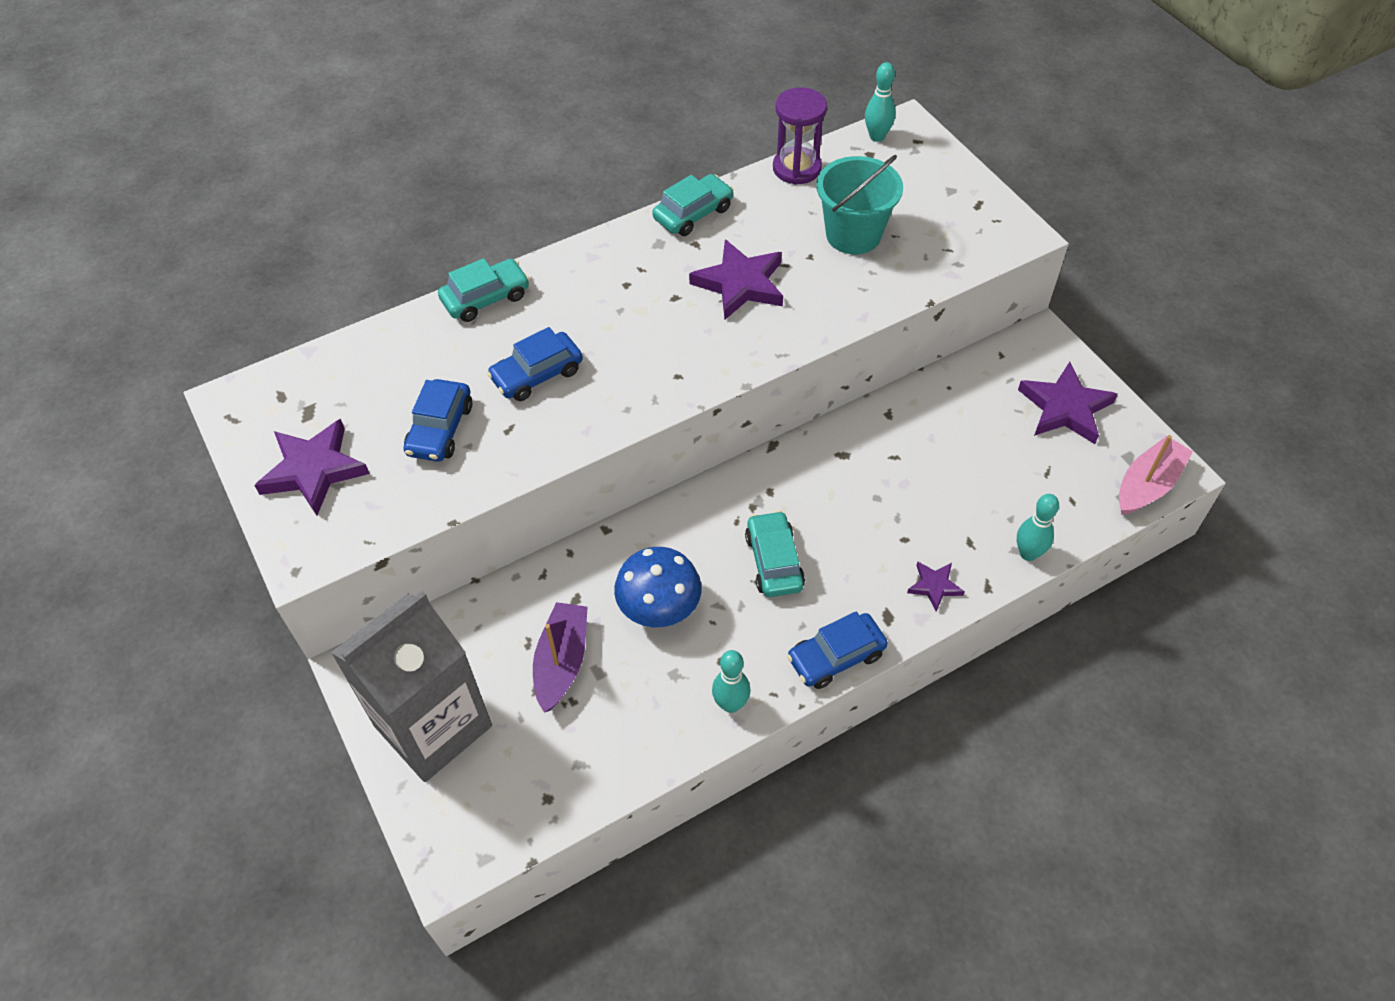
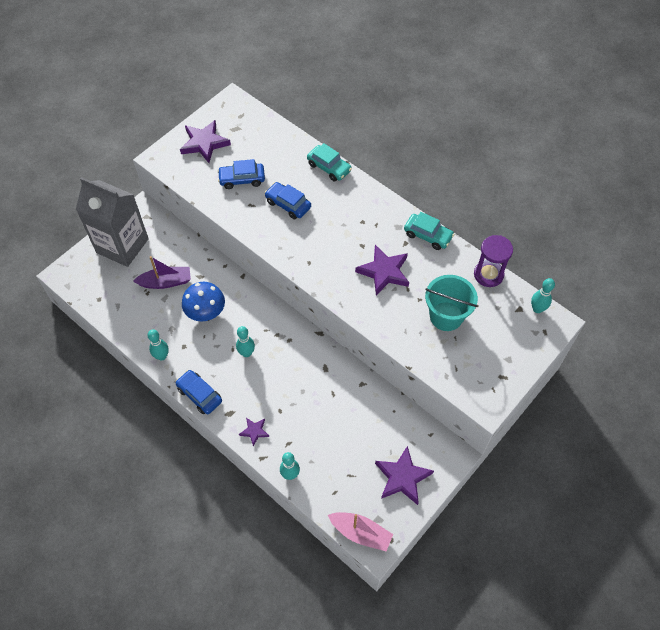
camera: 70 degrees right, 5 degrees up
turquoise car [745,511,805,597] -> turquoise bowling pin [236,326,255,357]

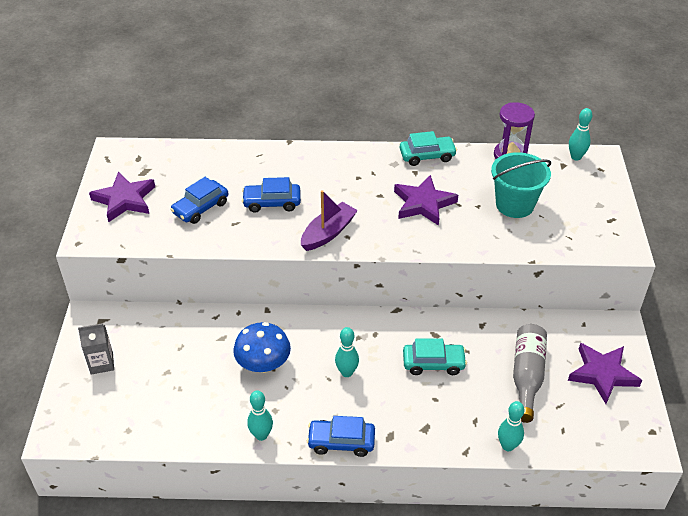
camera: 40 degrees left, 15 degrees down
grey carton [76,177,149,267] -> grey carton [78,323,114,374], size x0.44
purple boat [133,256,191,289] -> purple boat moved to [301,190,358,251]
purple star [239,418,269,447] -> none
turquoise car [307,143,352,182] -> turquoise car moved to [403,339,467,375]
pink boat [328,512,393,551] -> none
none -> grey bottle [513,324,547,423]

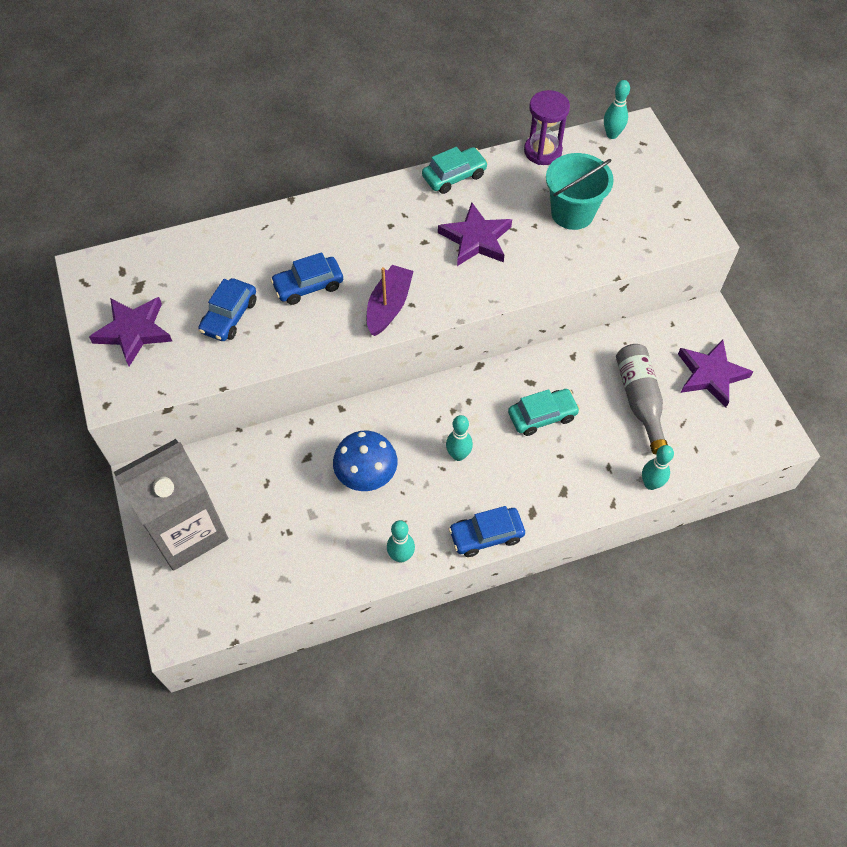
camera: 20 degrees left, 15 degrees up
grey carton [78,323,114,374] -> grey carton [114,439,228,571], size x2.28

